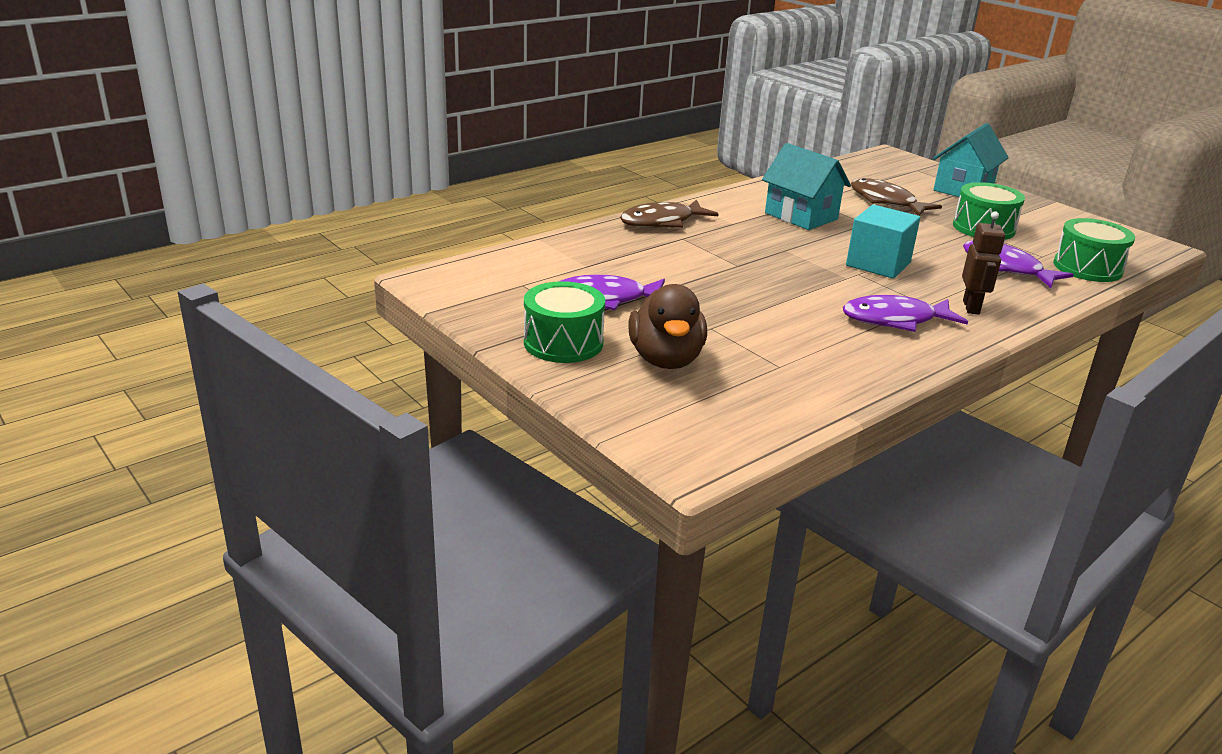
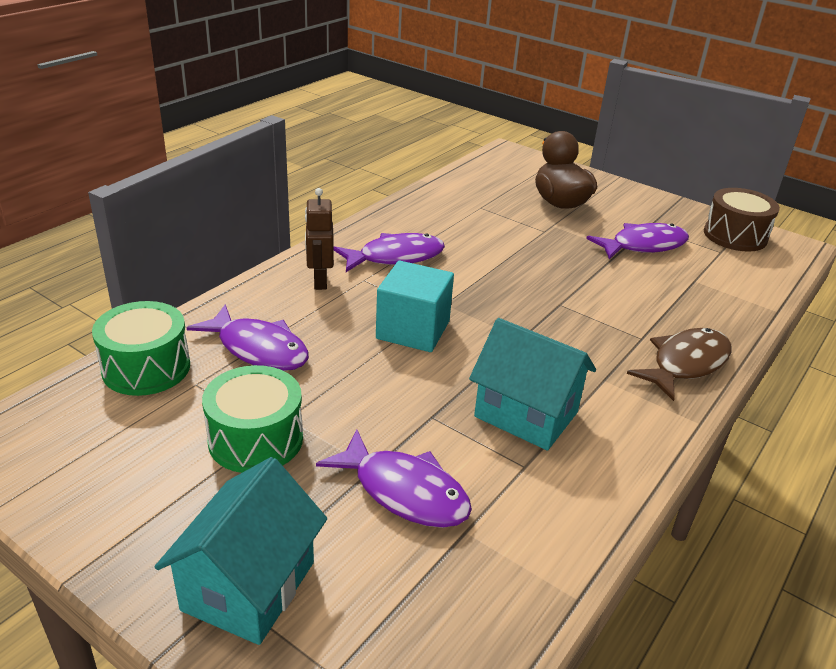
camera: 165 degrees right, 5 degrees up
green drum [524,281,605,363] -> none
brown fish [851,178,942,216] -> purple fish [316,429,472,528]
none -> brown drum [704,188,780,252]

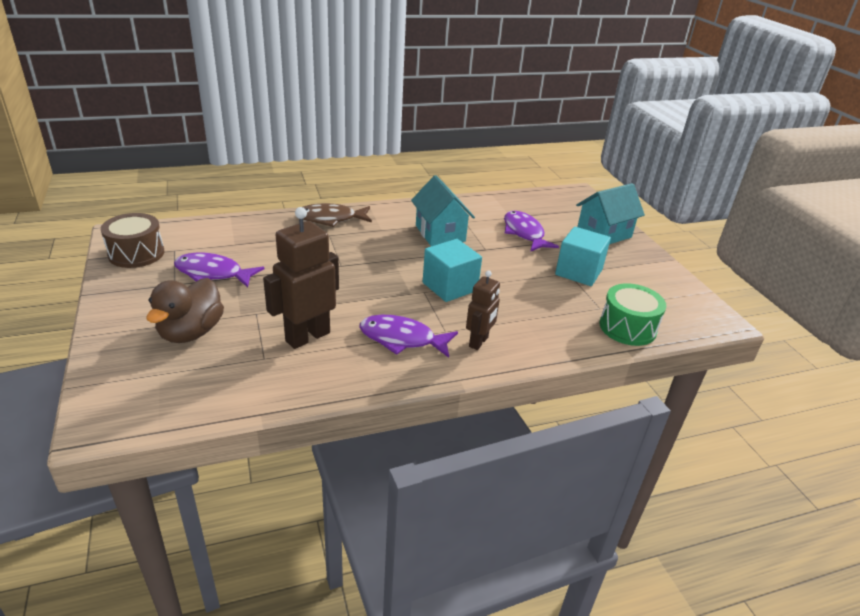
camera: 145 degrees left, 0 degrees up
purple fish [186,304,309,371] -> none
green drum [202,365,303,473] -> turquoise cube [555,227,611,286]
none -> brown robot [263,207,339,349]

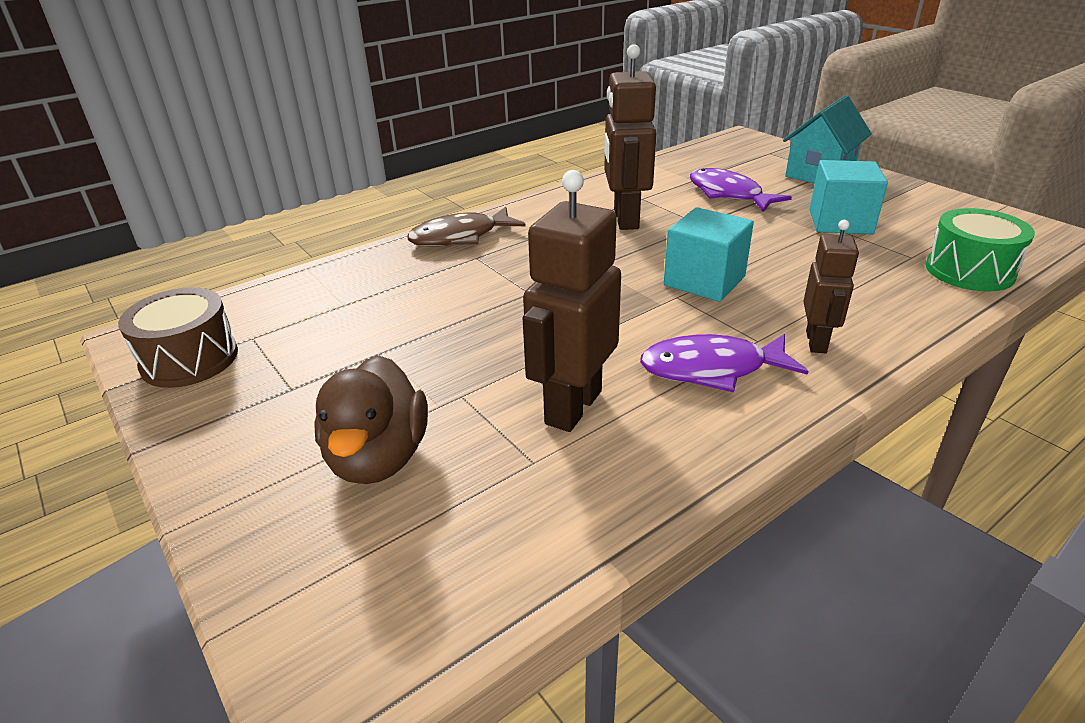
camera: 15 degrees left, 0 degrees up
purple fish [174,252,264,288] -> none
turquoise house [411,175,475,246] -> brown robot [604,44,657,230]

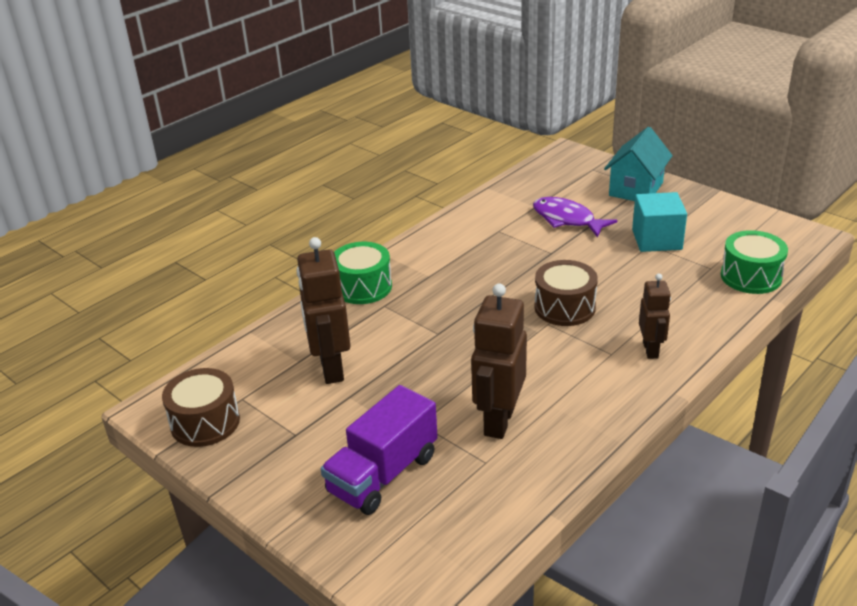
camera: 10 degrees left, 0 degrees up
brown duck [314,355,428,484] -> purple truck [321,385,438,515]
brown fish [407,207,526,246] -> green drum [334,242,392,304]
brown robot [604,44,657,230] -> brown robot moved to [296,237,351,384]
purple fish [640,334,809,393] -> none
turquoise cube [664,207,754,302] -> brown drum [535,260,598,326]

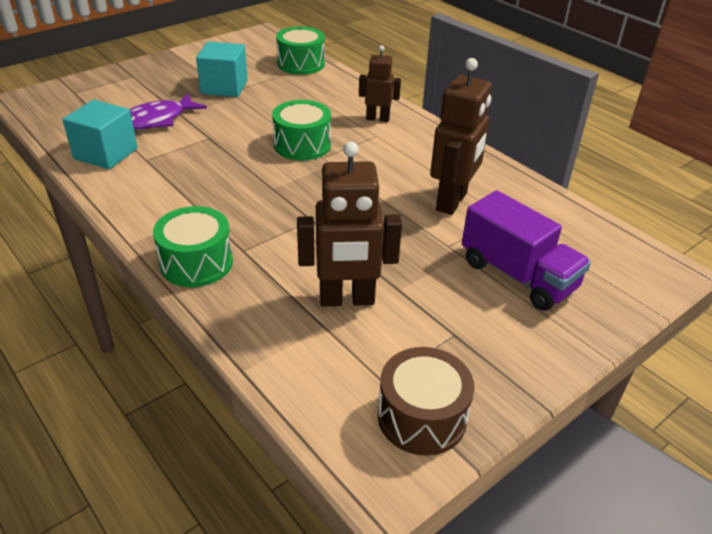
camera: 85 degrees left, 5 degrees up
brown robot [471,283,527,439] -> brown robot turned 90 degrees counterclockwise [430,58,492,215]
brown drum [535,260,598,326] -> green drum [272,100,331,161]
turquoise house [604,127,673,201] -> none
none -> turquoise cube [62,100,138,169]

